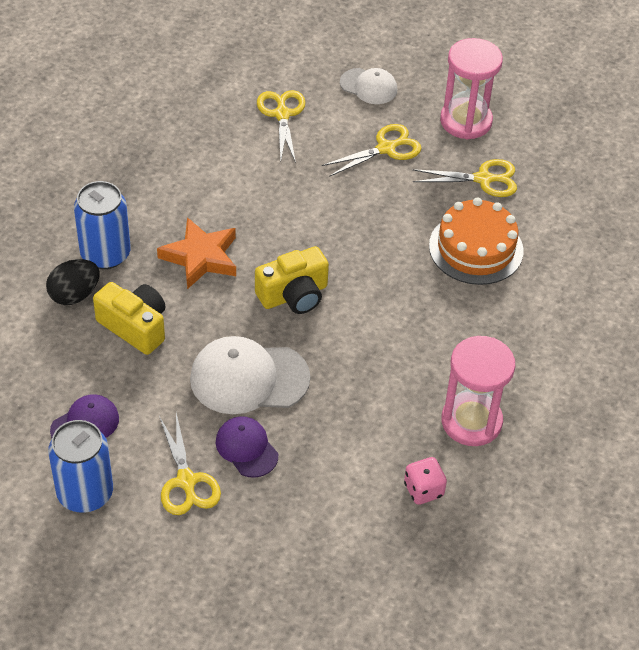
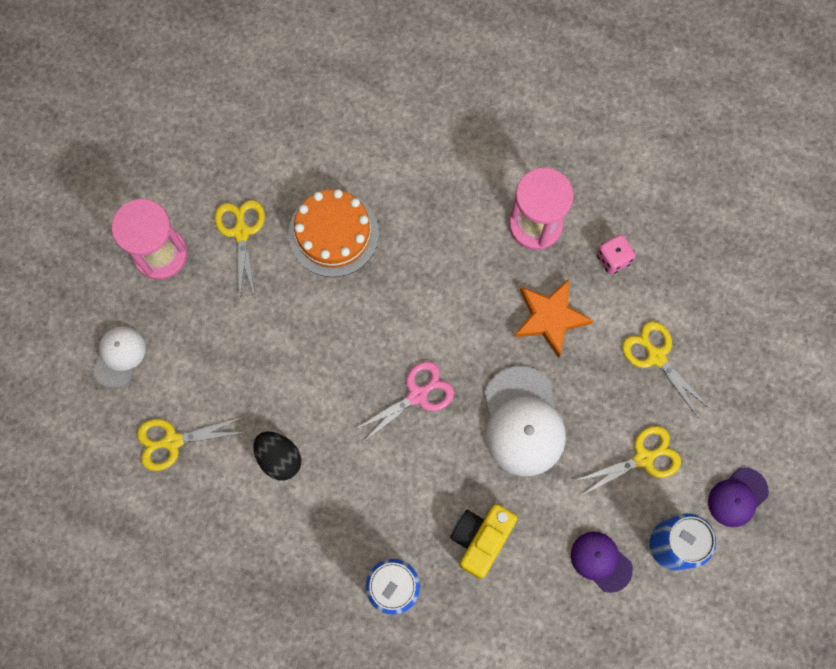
camera: 95 degrees left, 25 degrees up
black egg [46,259,99,305] -> black egg moved to [254,432,301,481]
orange star [157,217,236,289] -> orange star moved to [514,279,594,358]
purple cap [216,416,278,478] -> purple cap moved to [708,468,769,527]
yellow camera [255,246,329,314] -> pink scissors [354,361,454,442]
yellow scissors [322,124,422,177] -> yellow scissors moved to [622,321,710,417]

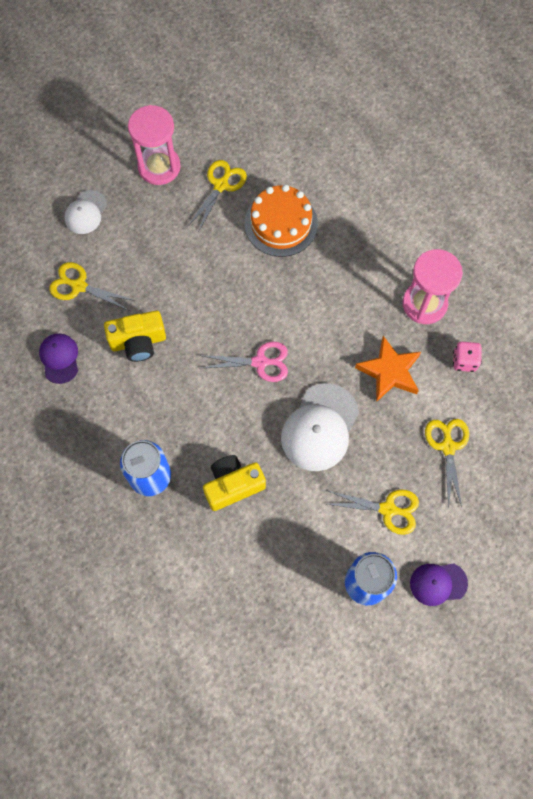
camera: 35 degrees right, 5 degrees down
white cap [93,326,146,388] -> white cap turned 150 degrees clockwise [64,190,107,234]
black egg [254,432,301,481] -> yellow camera [104,311,166,362]
purple cap [571,532,633,593] -> purple cap moved to [39,334,78,384]

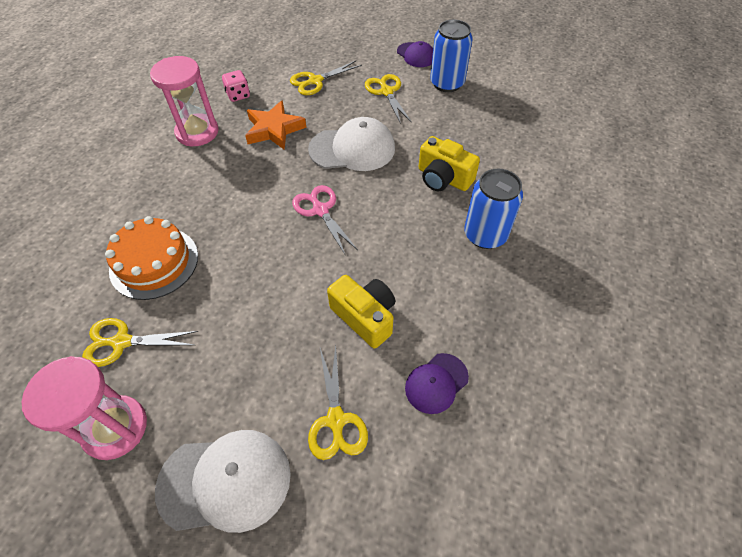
camera: 120 degrees left, 15 degrees down
white cap [64,190,107,234] -> white cap [155,430,291,533], size x1.71

